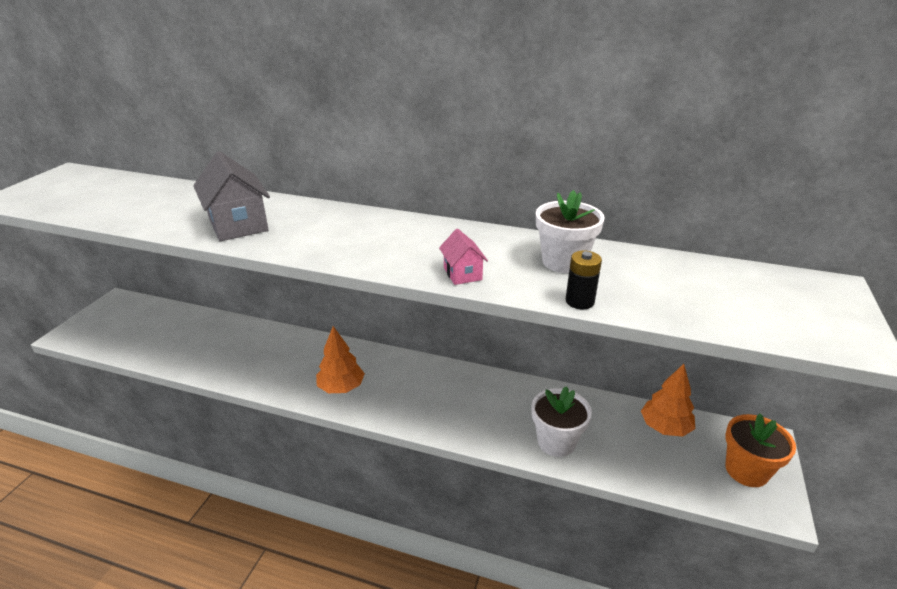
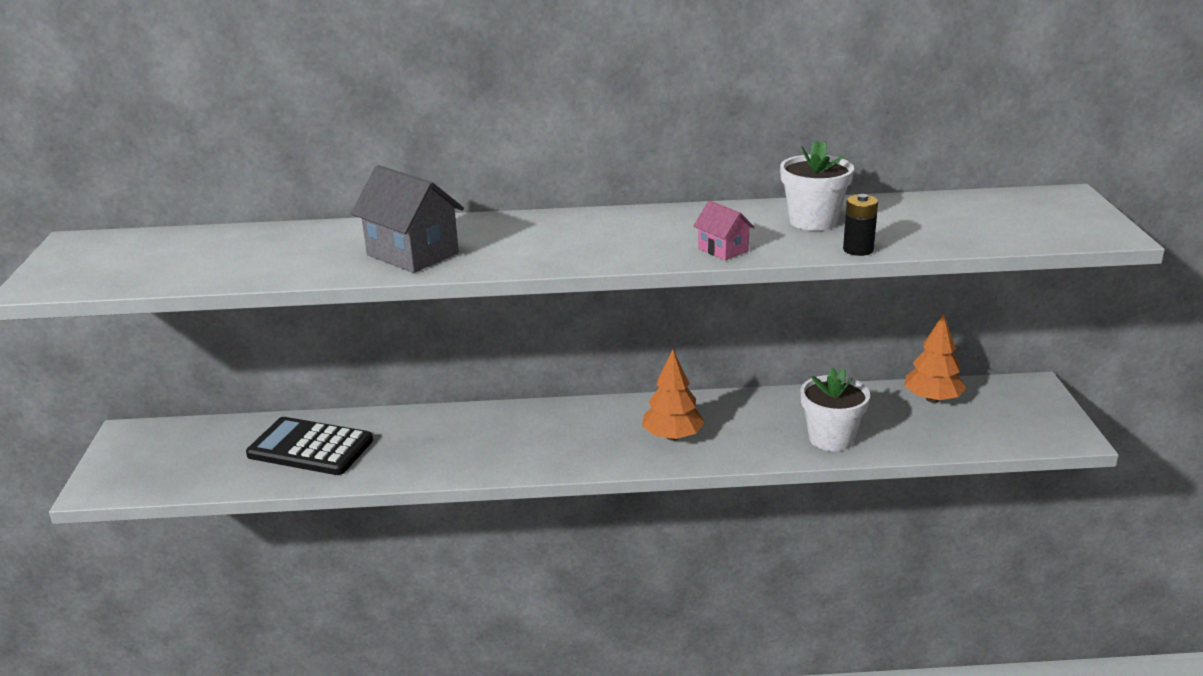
camera: 20 degrees left, 5 degrees down
orange tree [316,326,365,393] -> orange tree moved to [642,350,705,441]
orange flower pot [725,413,796,487] -> none
none -> black calculator [246,417,373,475]

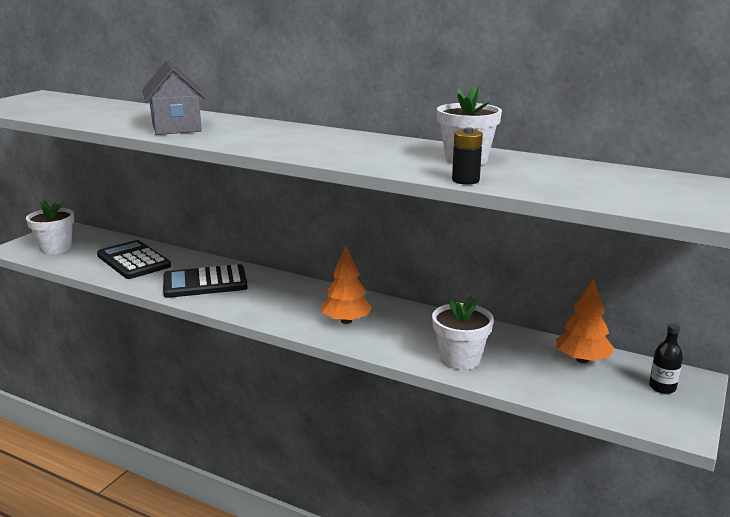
camera: 30 degrees right, 5 degrees down
pink house [693,201,755,260] -> none
none -> white flower pot [26,200,74,254]
none -> black calculator [163,264,248,298]
none -> black bottle [649,323,683,394]

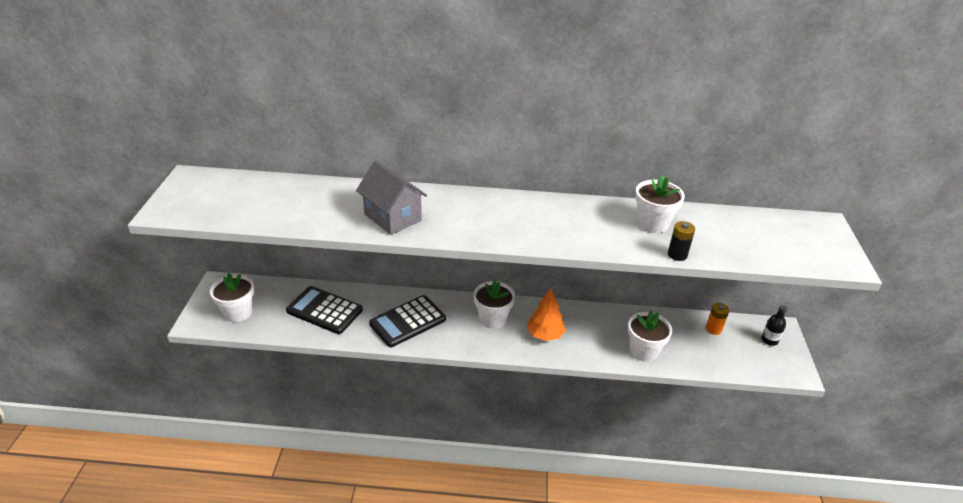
camera: 25 degrees left, 15 degrees up
orange tree [556,278,614,363] -> orange battery [706,303,729,335]
none -> white flower pot [474,280,515,329]

